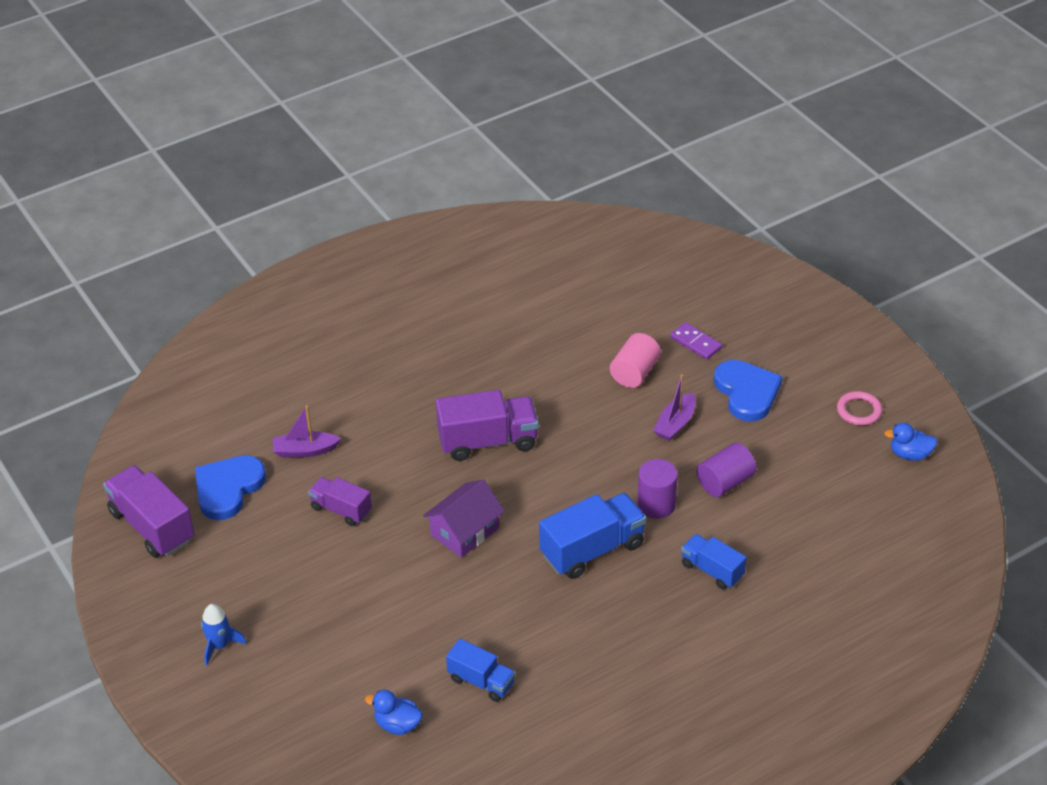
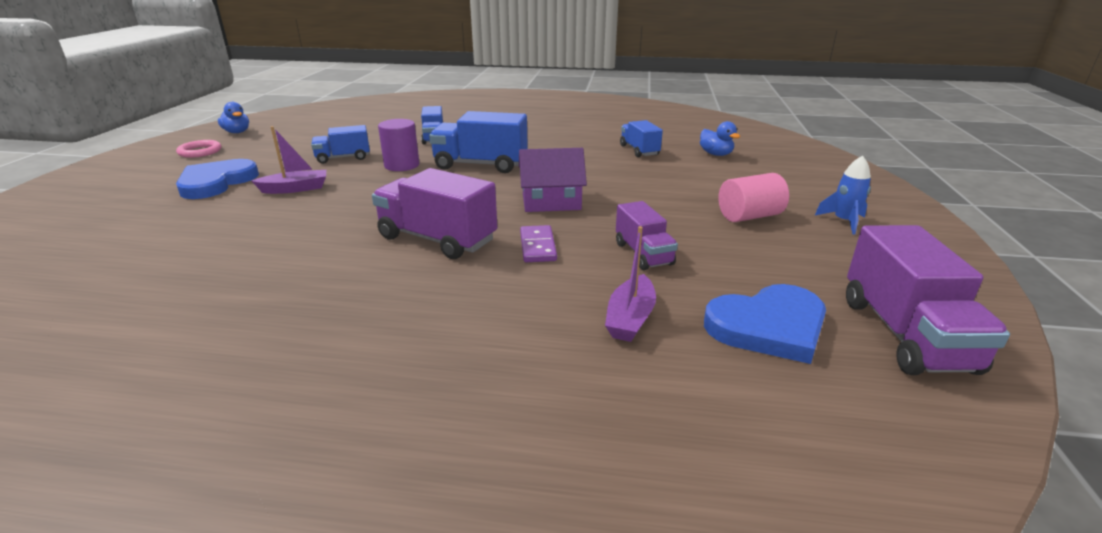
camera: 140 degrees left, 15 degrees down
purple boat [273,405,341,457] -> purple boat turned 75 degrees clockwise [605,226,656,342]
pink cylinder [610,333,661,388] -> pink cylinder moved to [718,173,789,222]
purple domino [670,322,722,360] -> purple domino moved to [520,225,557,262]
purple cylinder [697,443,756,497] -> blue truck [311,125,370,164]

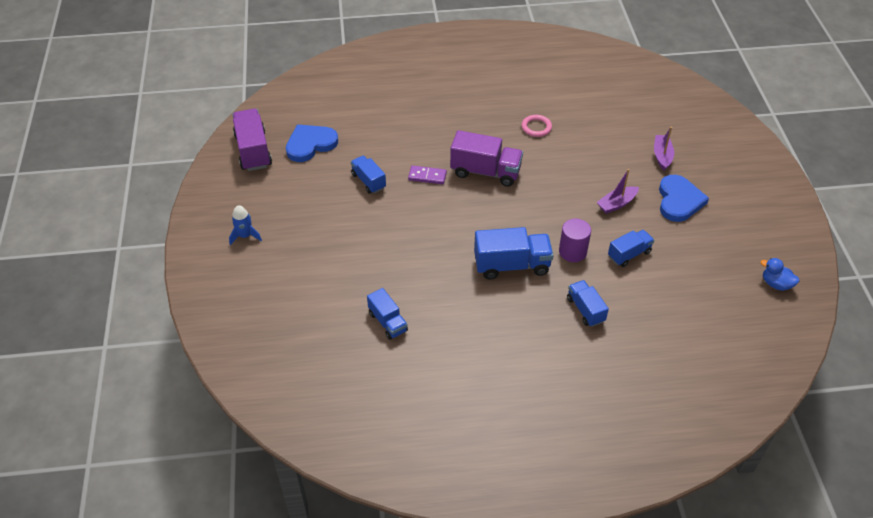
camera: 165 degrees right, 20 degrees up
pink ring [176,140,221,158] -> pink ring moved to [522,115,552,137]
purple house [519,148,587,212] -> none
purple domino [520,225,557,262] -> purple domino turned 60 degrees counterclockwise [408,165,447,184]
purple boat [605,226,656,342] -> purple boat moved to [654,127,674,171]
purple truck [616,201,678,270] -> blue truck [351,155,386,194]
blue duck [700,121,740,156] -> none
pink cylinder [718,173,789,222] -> none

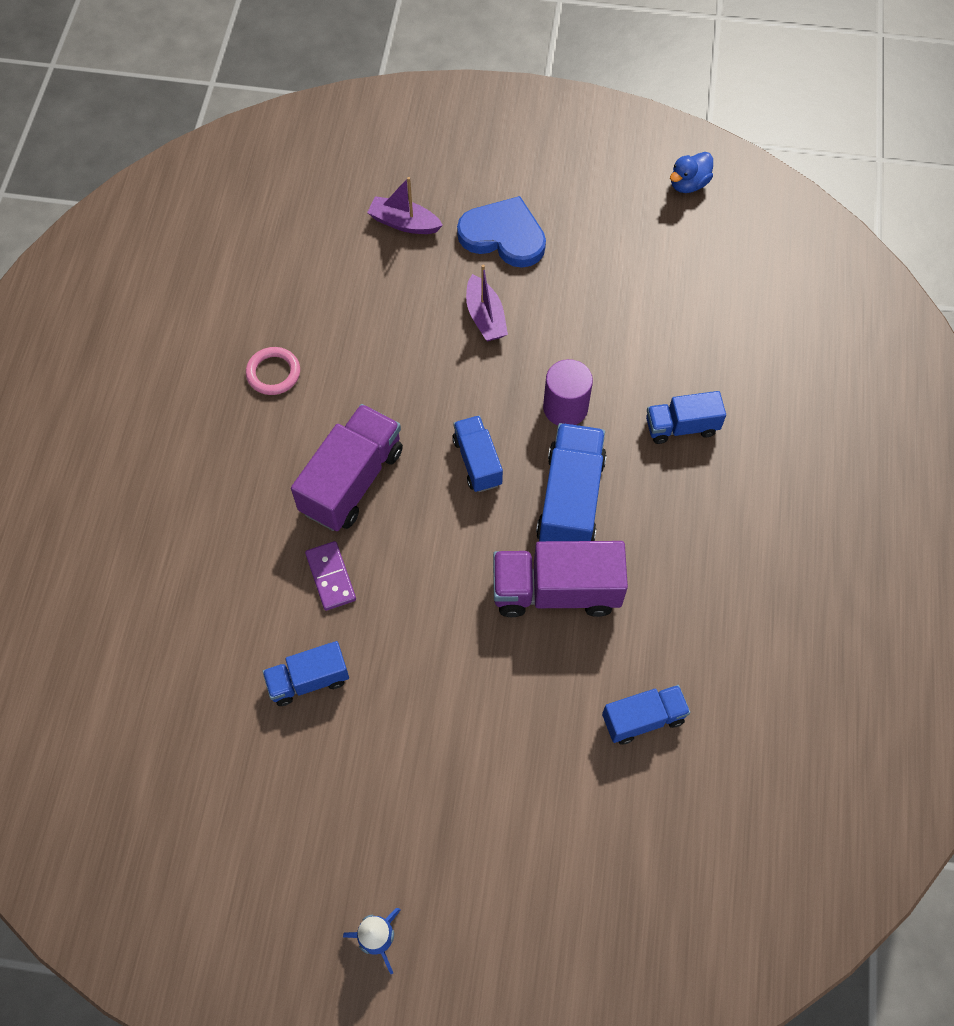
camera: 75 degrees left, 15 degrees up
purple truck [232,109,272,171] -> purple truck moved to [493,541,628,617]
blue heart [286,124,338,162] -> none
purple domino [408,165,447,184] -> purple domino turned 45 degrees counterclockwise [305,541,356,611]
blue truck [608,230,654,267] -> blue truck moved to [452,415,503,492]

